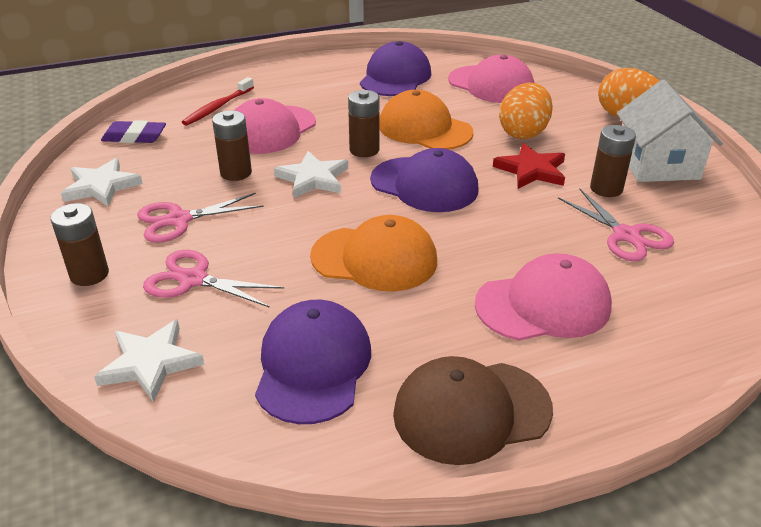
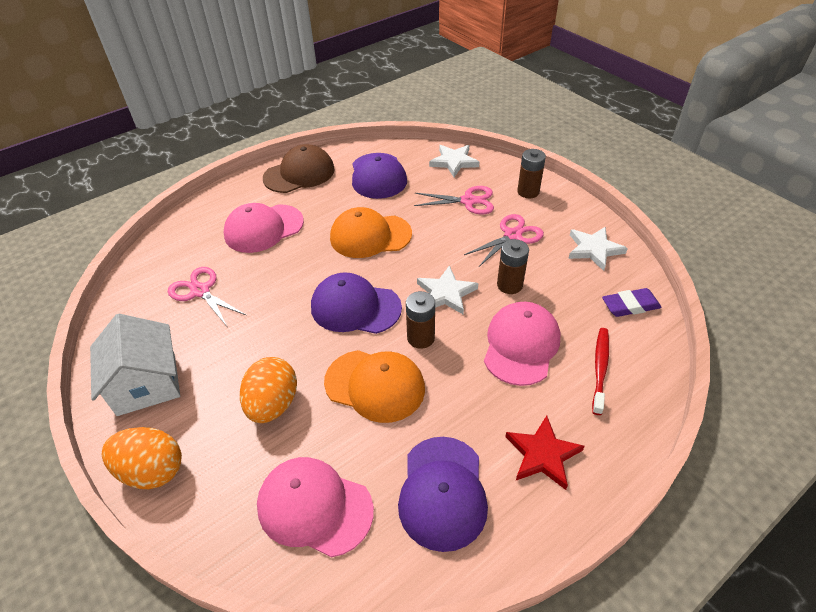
camera: 165 degrees right, 10 degrees up
red star [493,143,565,189] -> red star moved to [505,415,585,490]
brown battery [590,125,636,197] -> none

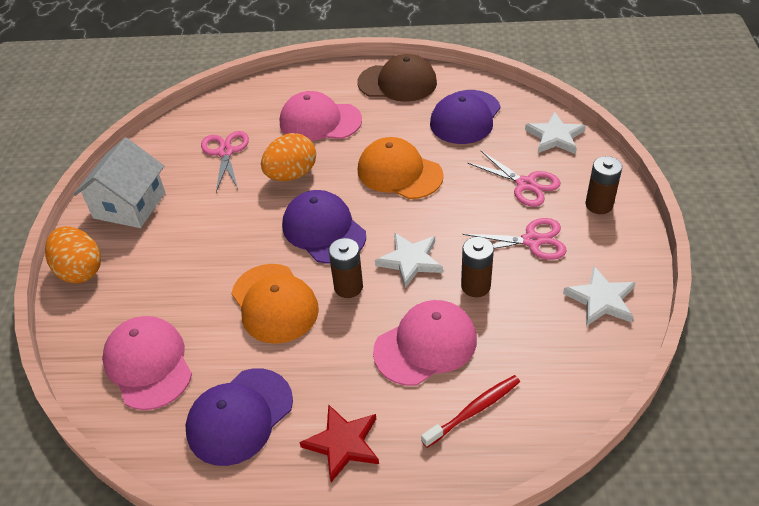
camera: 40 degrees right, 0 degrees up
orange egg [240,357,297,423] -> orange egg moved to [261,133,316,181]
purple eraser [602,288,662,317] -> none

